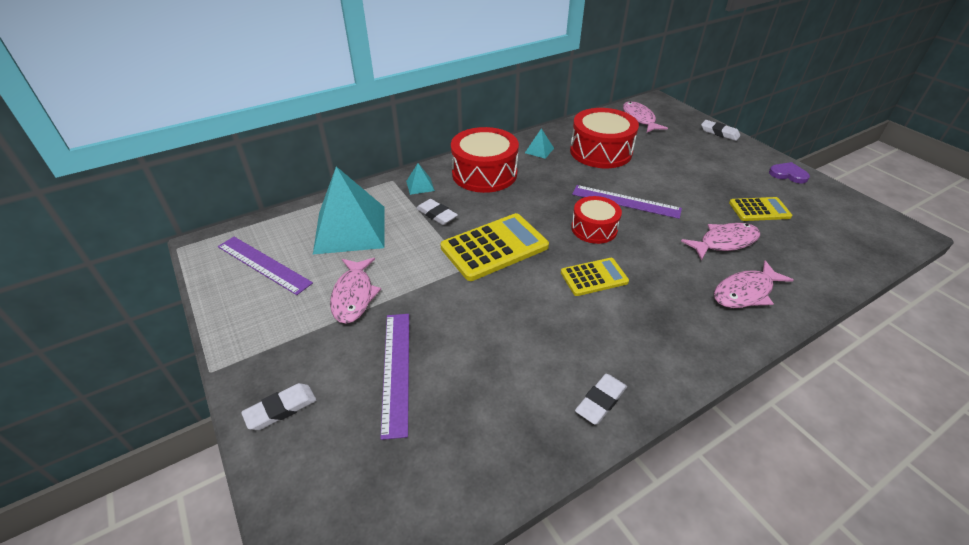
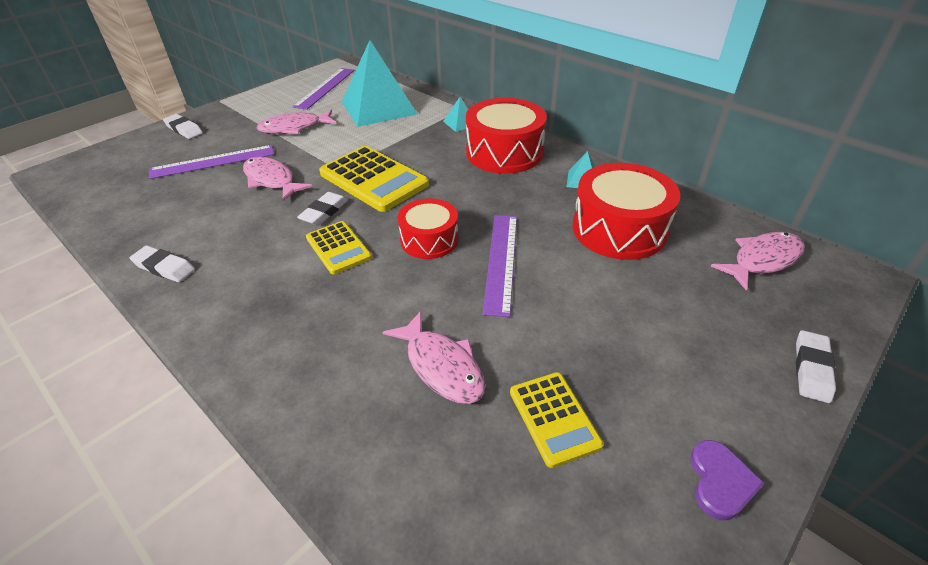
camera: 75 degrees right, 0 degrees up
white eraser [416,199,458,225] -> white eraser moved to [297,192,348,226]
pink fish [714,260,794,308] -> pink fish moved to [243,157,313,201]

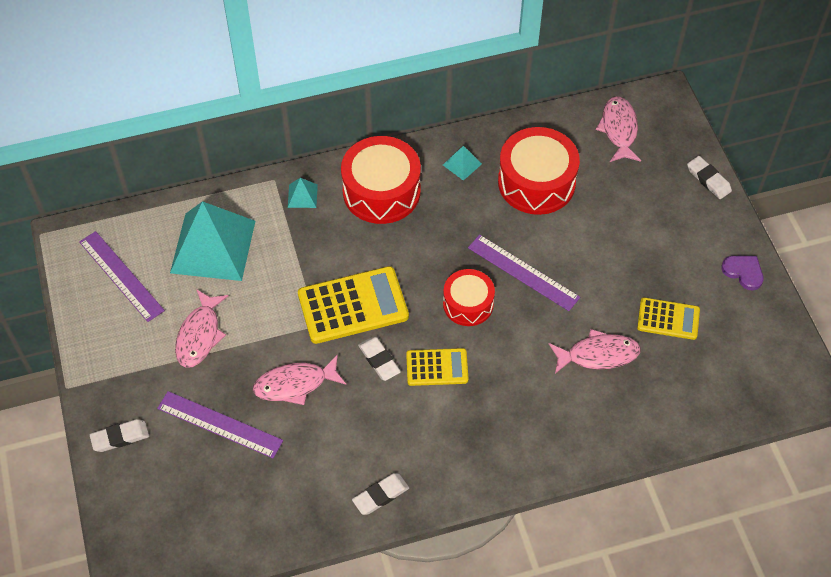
camera: 60 degrees left, 15 degrees up
purple ruler [149,145,274,179] -> purple ruler turned 75 degrees counterclockwise [157,391,283,458]

